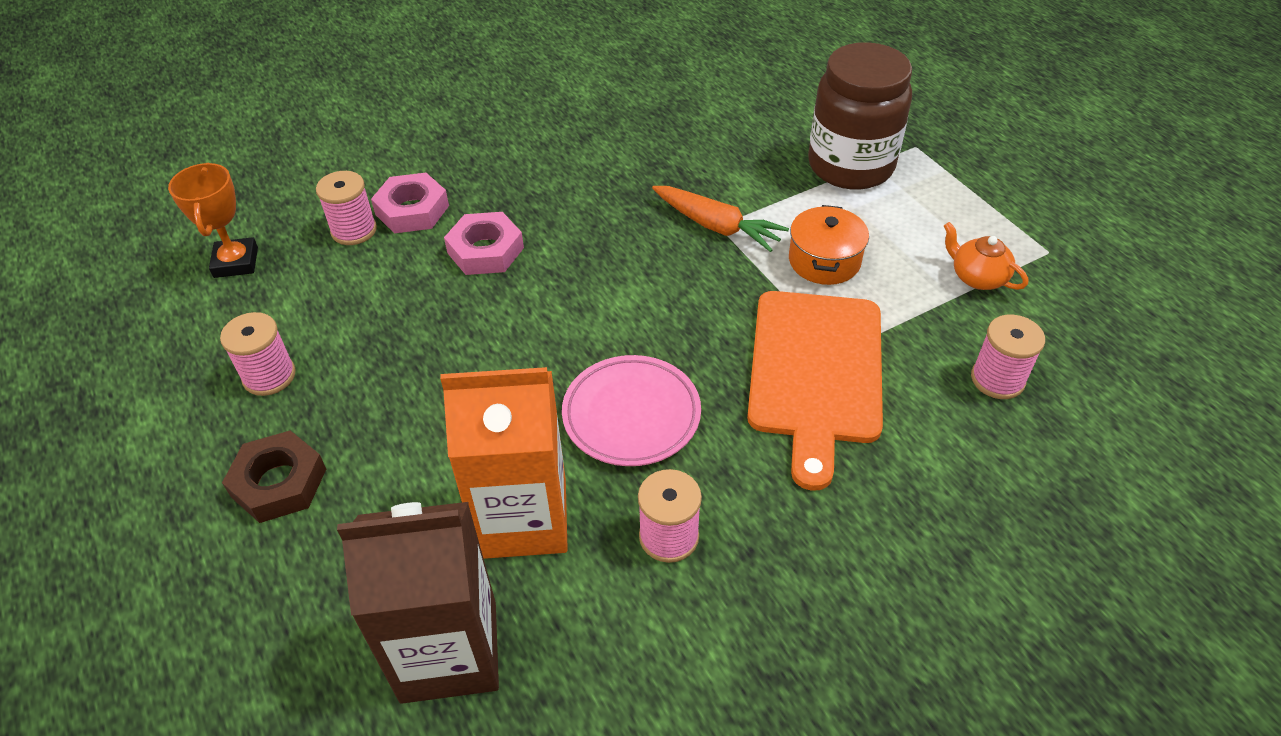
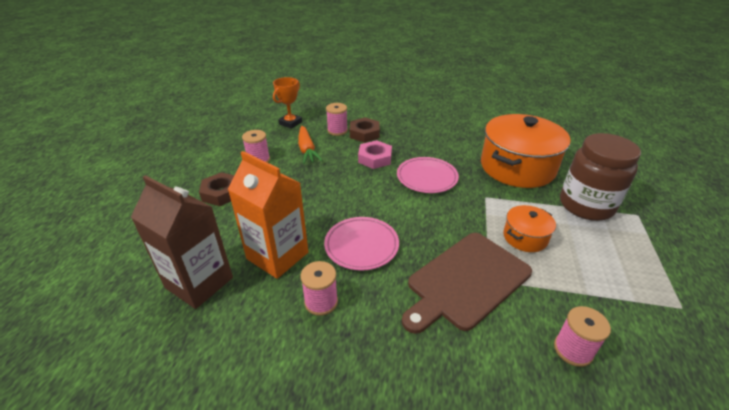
camera: 40 degrees right, 10 degrees down
pink nut [371,173,449,233] -> brown nut [350,117,380,143]
orange carrot [652,186,789,252] -> orange carrot moved to [298,126,322,164]
orange cutting board [747,291,883,491] -> brown cutting board [402,233,532,334]
orange teapot [944,222,1028,290] -> none
none -> pink plate [397,157,459,193]
none -> orange pot [481,114,571,188]

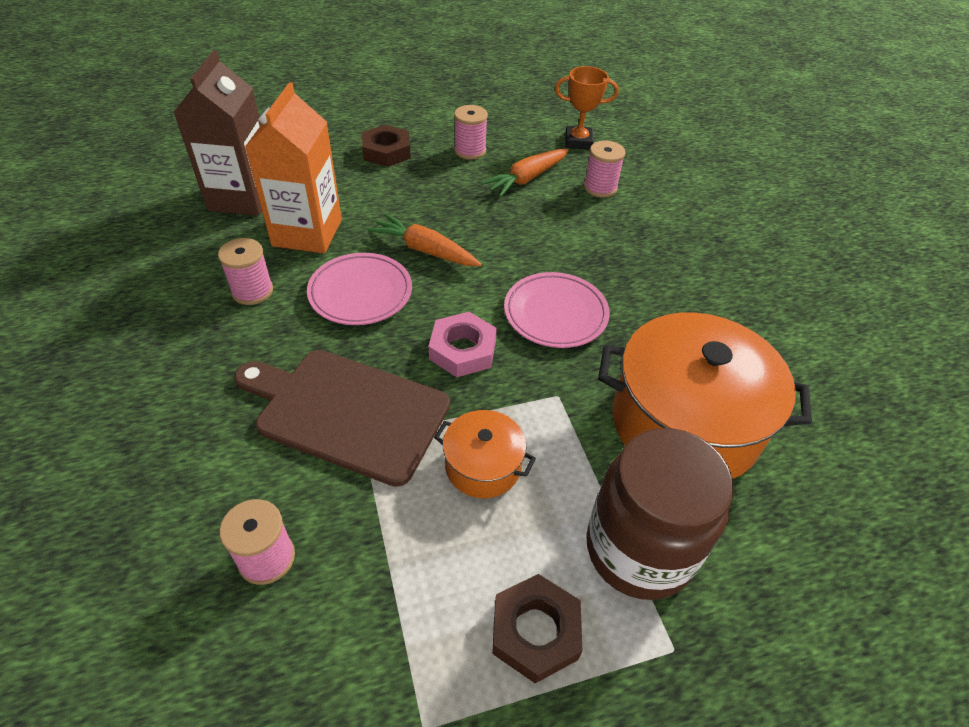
camera: 60 degrees right, 10 degrees up
brown nut [350,117,380,143] -> brown nut moved to [492,574,582,683]
pink nut [358,140,392,169] -> pink nut moved to [429,312,497,377]
none -> orange carrot [367,213,481,266]

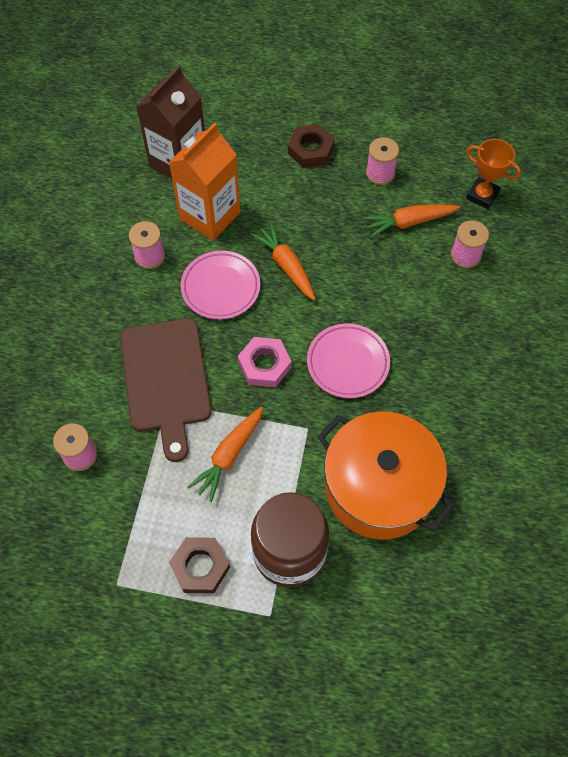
camera: 30 degrees right, 15 degrees up
brown cutting board [234,350,450,487] -> brown cutting board turned 150 degrees counterclockwise [120,318,212,462]
orange pot [434,410,536,498] -> orange carrot [188,407,263,502]

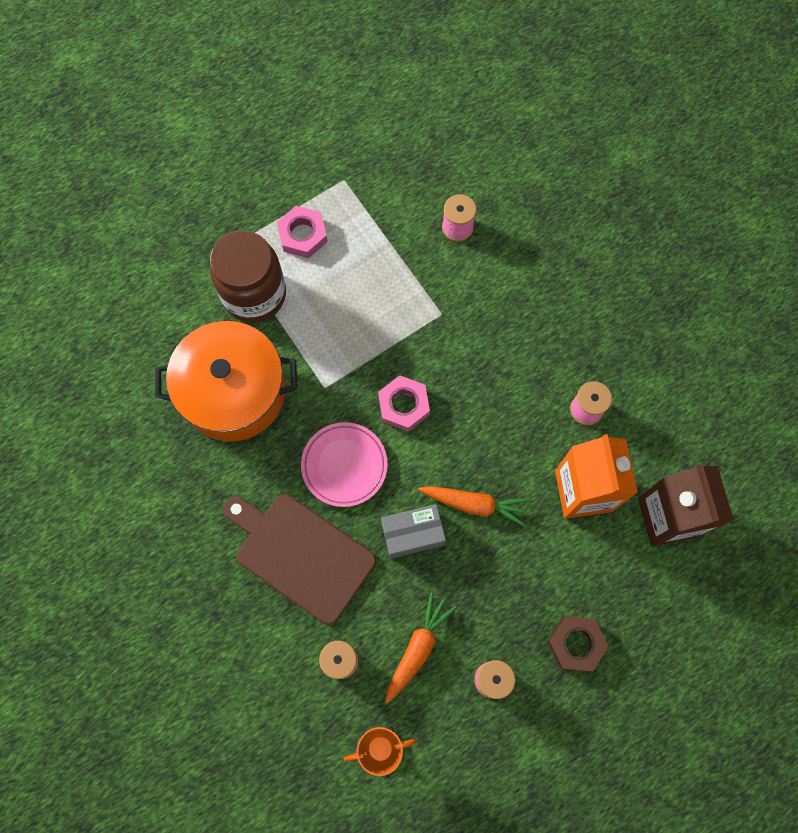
camera: 135 degrees right, 10 degrees up
brown cutting board [120,318,212,462] -> brown cutting board moved to [223,494,376,625]
brown nut [169,537,230,593] -> pink nut [277,206,328,258]
pink plate [180,251,260,320] -> none
orange carrot [188,407,263,502] -> none
none -> grey box [381,504,446,559]

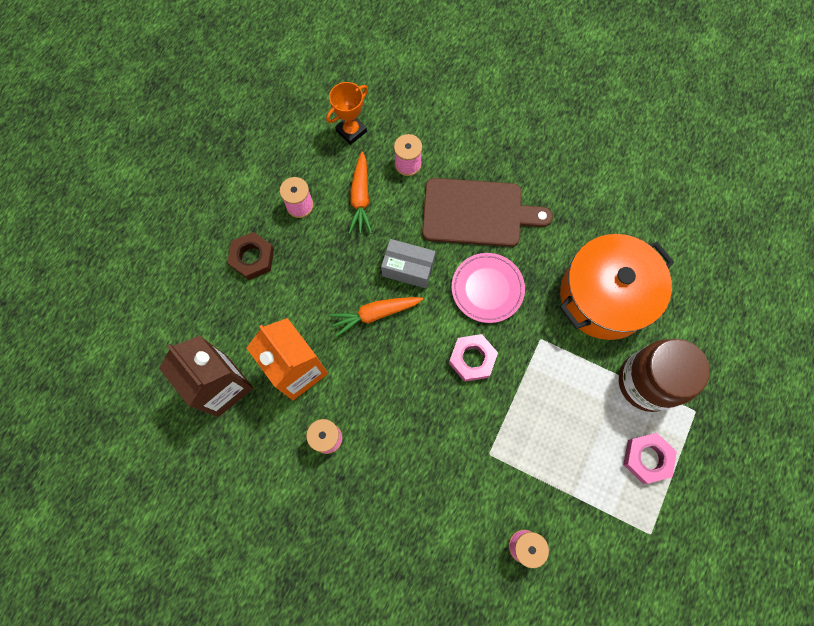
camera: 150 degrees right, 0 degrees up
grey box [381,504,446,559] -> grey box turned 60 degrees clockwise [381,239,435,288]

